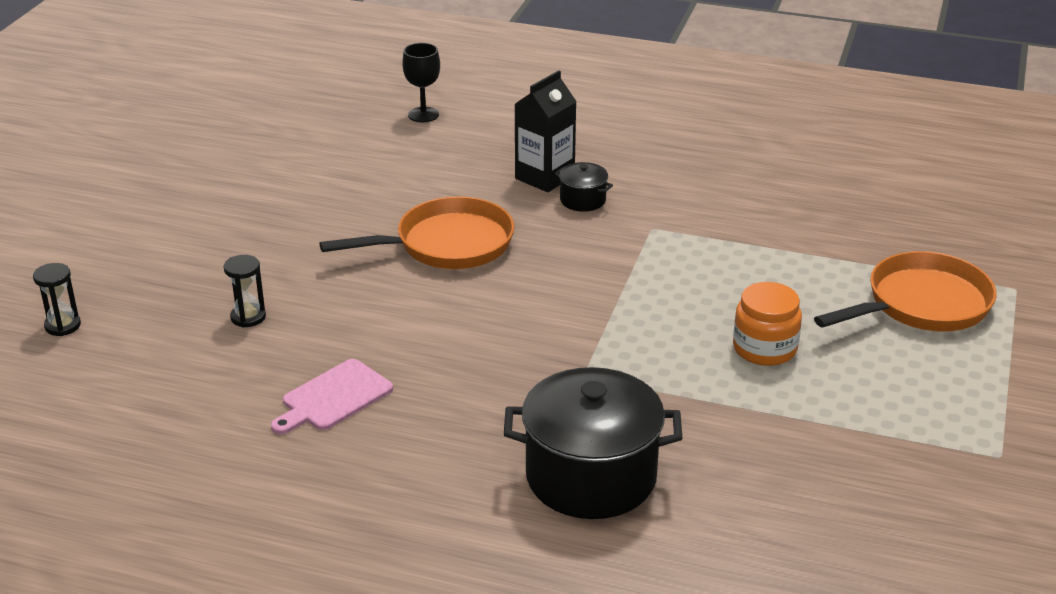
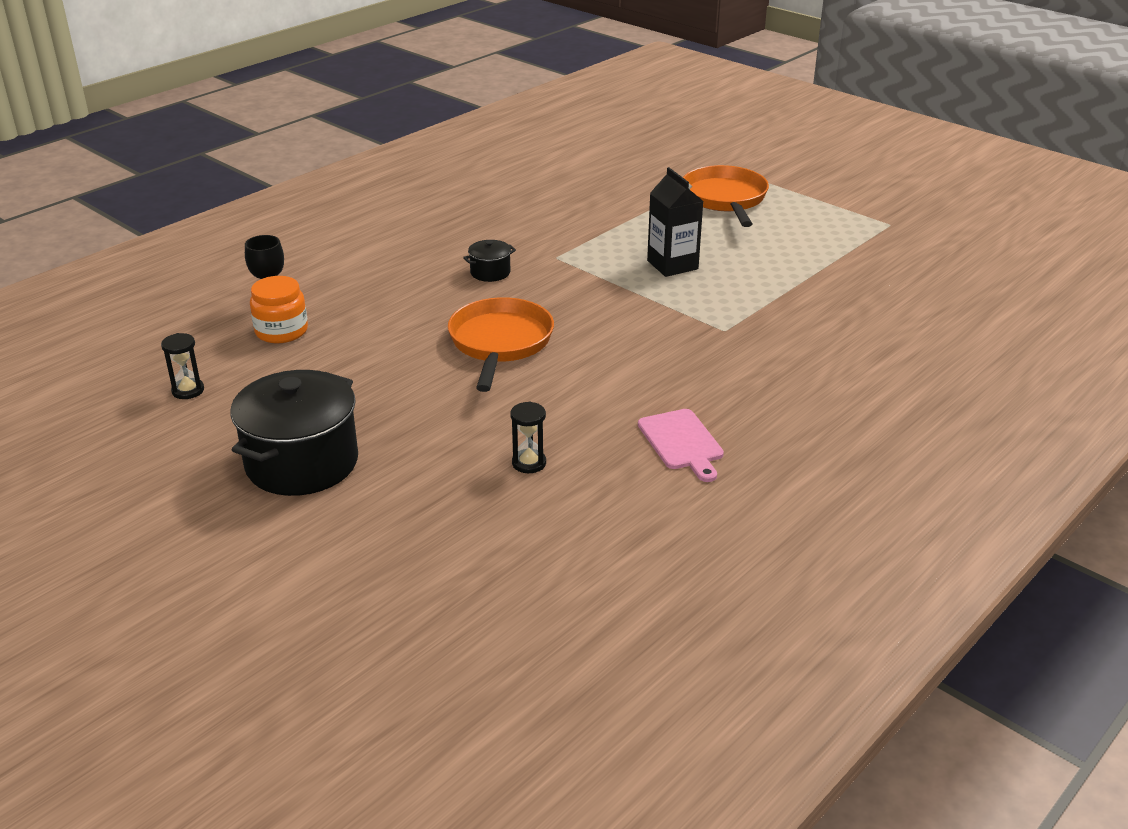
camera: 65 degrees left, 0 degrees up
black hourglass [33,263,81,336] -> black hourglass moved to [161,333,204,399]
black pot [504,367,682,519] -> black pot moved to [231,370,358,496]
black carton [515,70,577,192] -> black carton moved to [647,167,703,277]
orange jar [733,282,802,366] -> orange jar moved to [250,276,308,343]

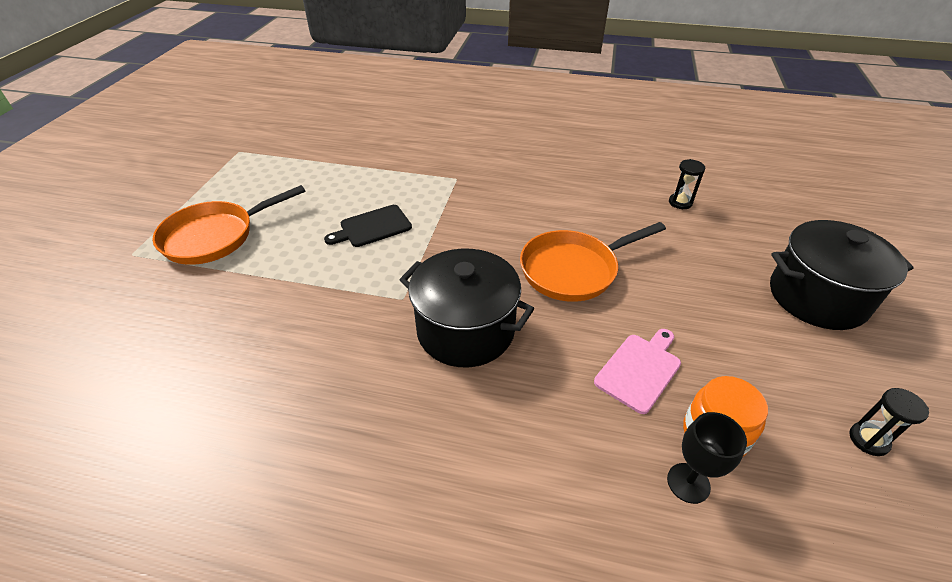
camera: 120 degrees left, 10 degrees up
black pot [463,240,516,282] -> black pot [400,249,534,367], size x2.21
pink cutting board [638,409,724,482] -> pink cutting board moved to [594,329,681,414]
black carton [647,167,703,277] -> black cutting board [324,205,412,247]

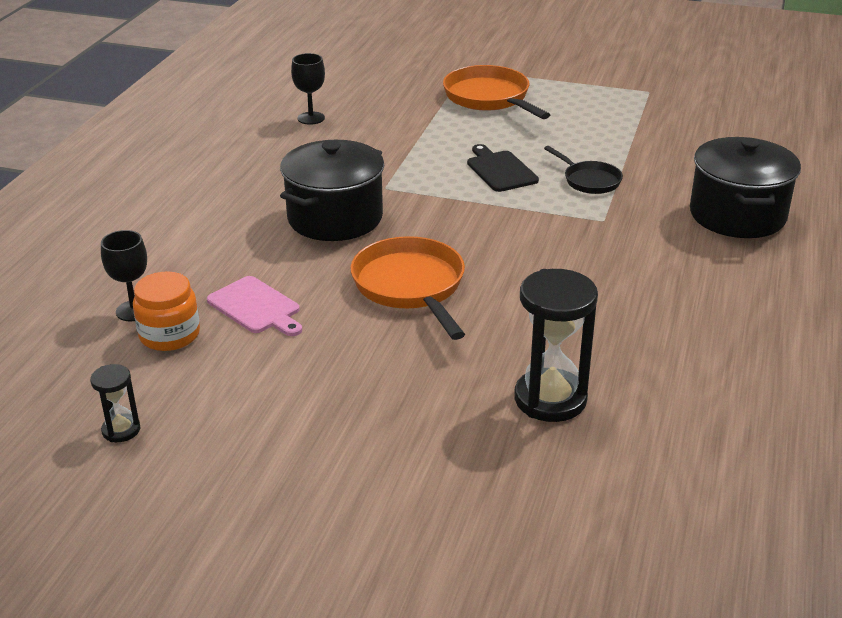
camera: 95 degrees right, 10 degrees down
black hourglass [669,159,705,209] -> black hourglass [514,269,598,422], size x1.98
black pot [770,220,914,330] -> black pot moved to [690,137,801,238]
none -> black goblet [291,53,325,125]
none -> black pan [544,146,623,194]

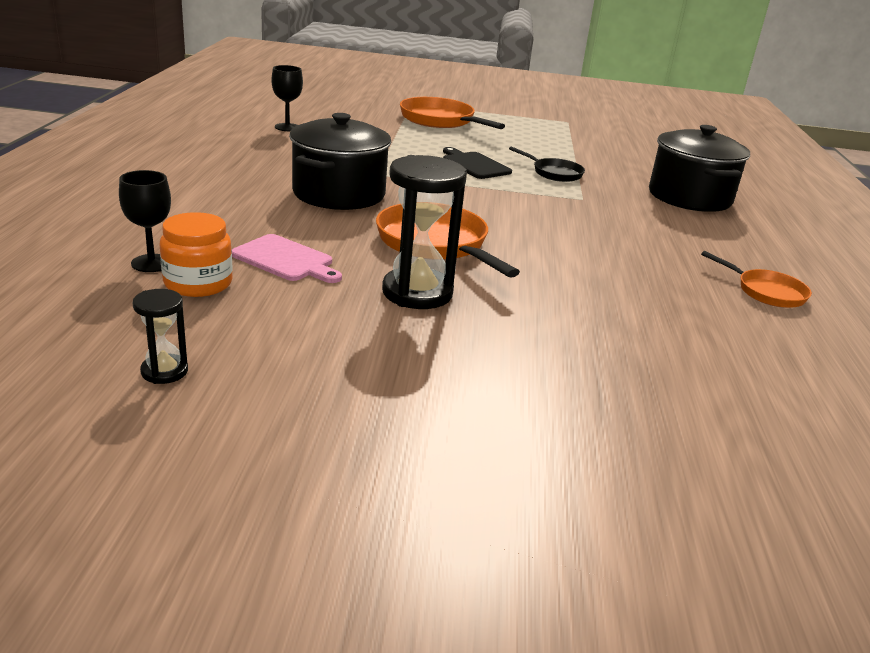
camera: 15 degrees left, 5 degrees down
black hourglass [514,269,598,422] -> black hourglass moved to [382,155,467,309]
none -> orange pan [701,251,812,308]

